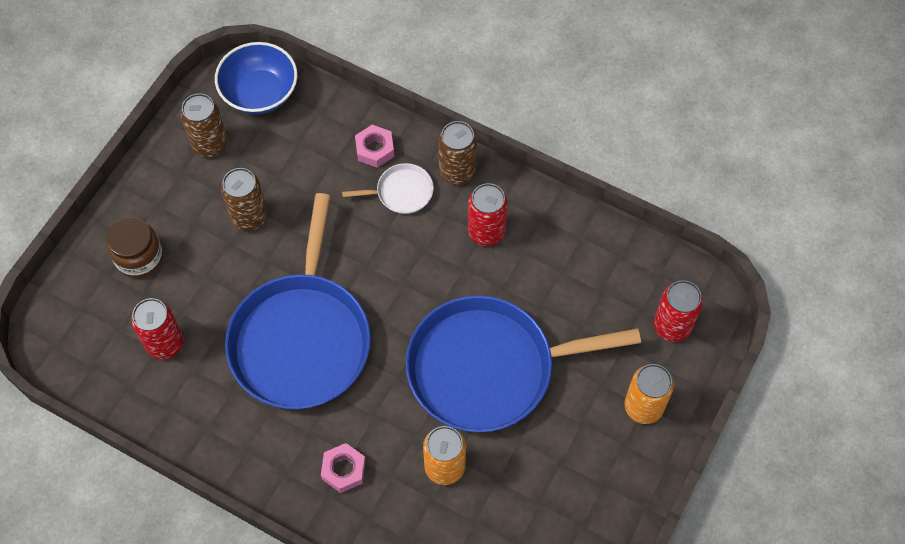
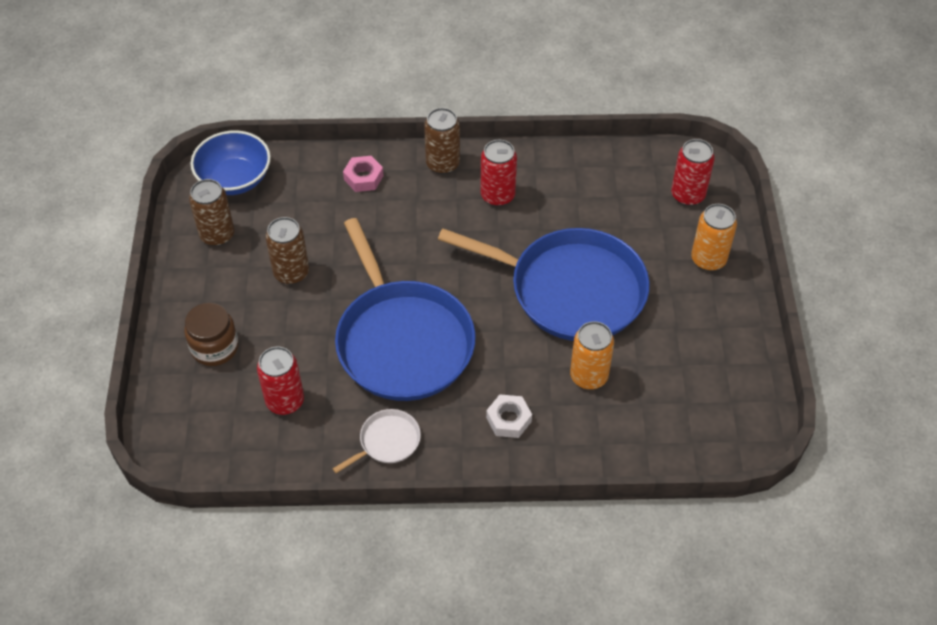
camera: 30 degrees left, 10 degrees down
pink nut [321,443,366,493] -> white nut [486,395,532,438]
white pan [342,163,434,214] -> white pan moved to [333,409,421,473]
blue pan [406,295,641,432] -> blue pan turned 120 degrees counterclockwise [438,228,650,341]

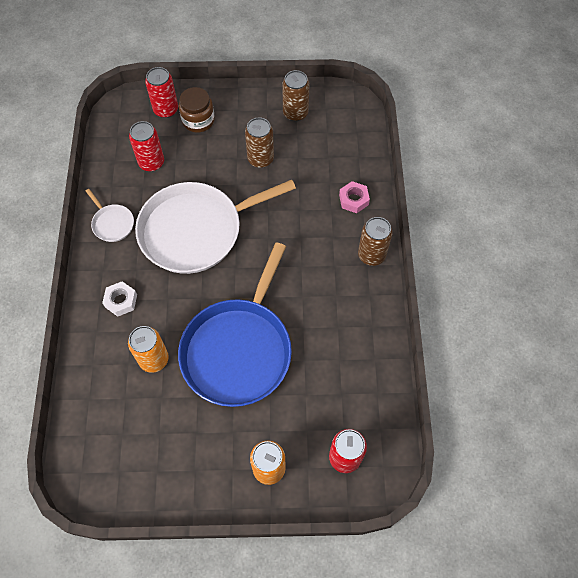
camera: 90 degrees right, 10 degrees up
blue bowl [190,130,271,195] -> none
blue pan [335,218,476,401] -> white pan [135,180,296,274]
red can [480,140,517,206] -> red can moved to [145,67,178,118]

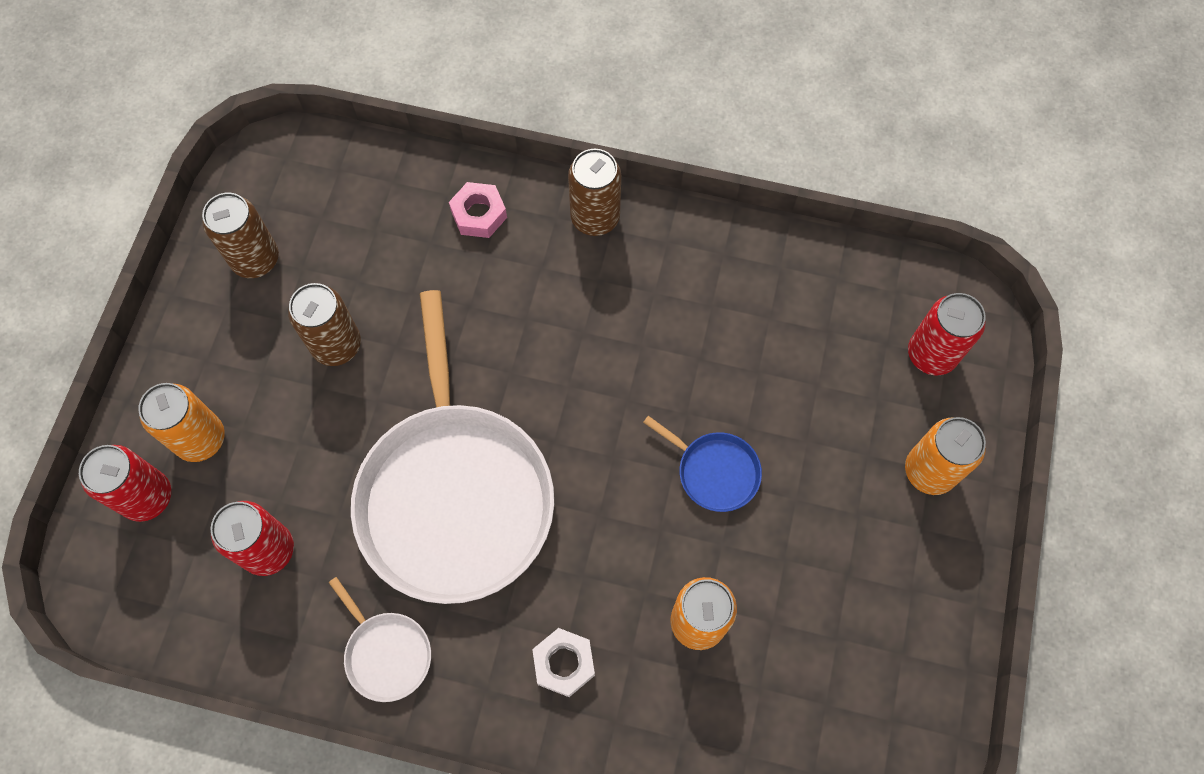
camera: 75 degrees left, 5 degrees up
white pan [86,189,134,242] -> white pan turned 75 degrees clockwise [329,577,431,702]
blue pan [178,242,292,407] -> blue pan [643,416,762,512], size x0.42
brown jar [179,87,215,133] -> orange can [138,383,225,462]

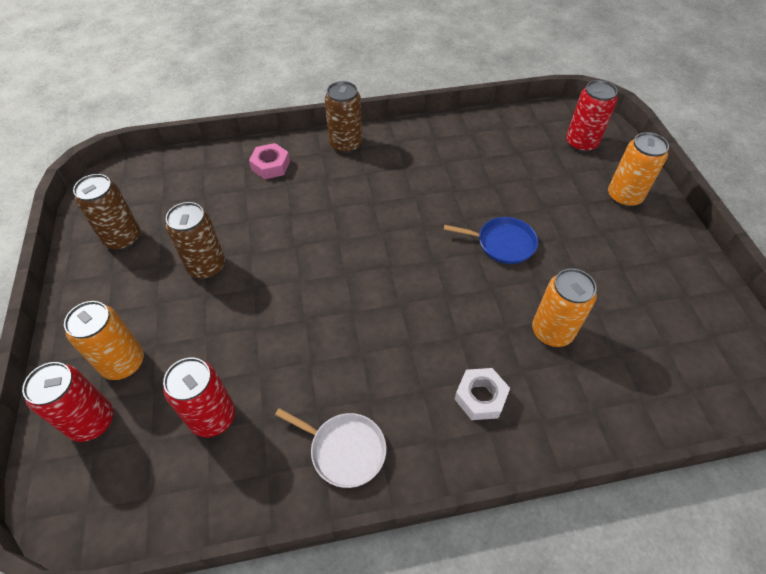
camera: 25 degrees left, 15 degrees down
white pan [351,290,554,604] -> none

